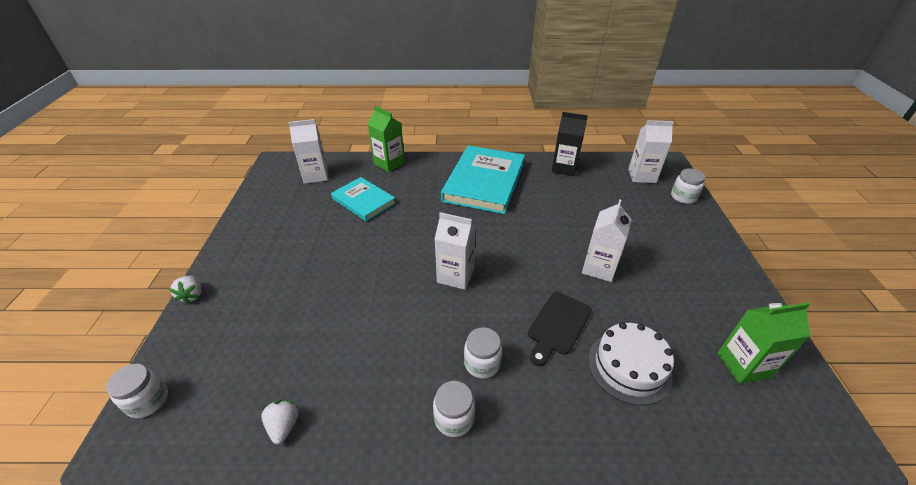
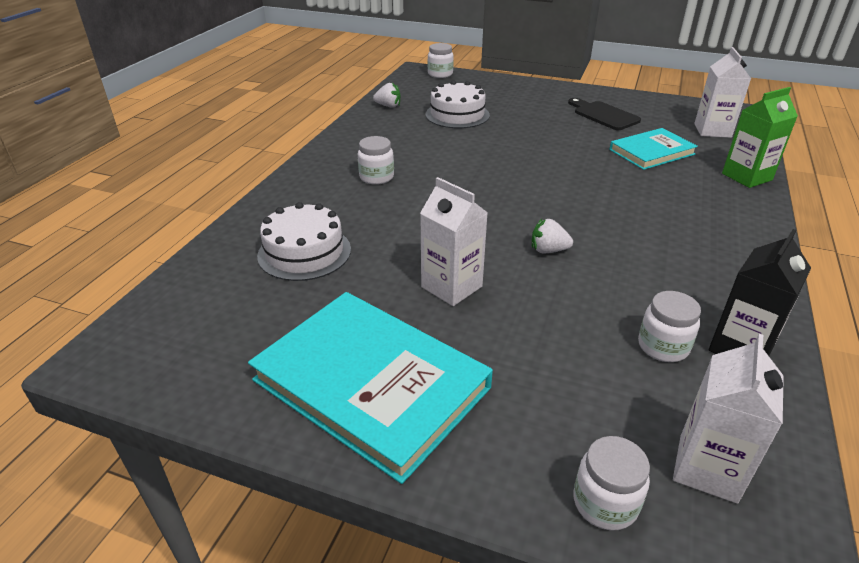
camera: 110 degrees right, 5 degrees down
white strawberry [169,276,202,304] -> white strawberry moved to [532,219,573,253]
white jar [433,381,475,437] -> white jar moved to [638,291,701,362]
white carton [435,212,476,290] -> none
turquoise book [441,145,525,214] -> turquoise book moved to [248,292,493,484]
black cutting board [528,292,592,366] -> black cutting board moved to [568,98,641,130]
green carton [718,303,811,384] -> none
none -> white cake [426,80,490,128]

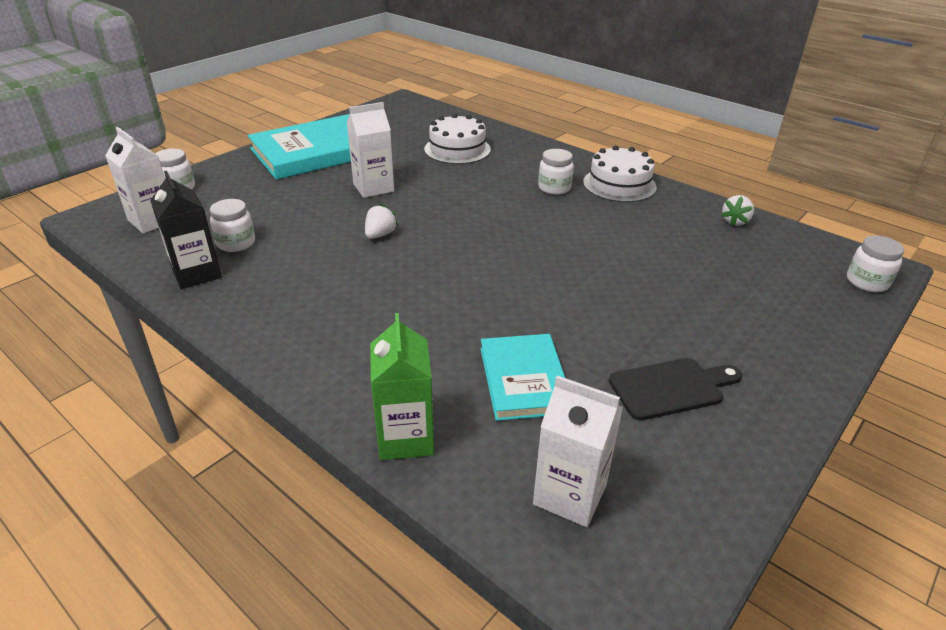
camera: 110 degrees right, 0 degrees up
white cake [426,80,490,128] -> white cake moved to [583,145,657,202]

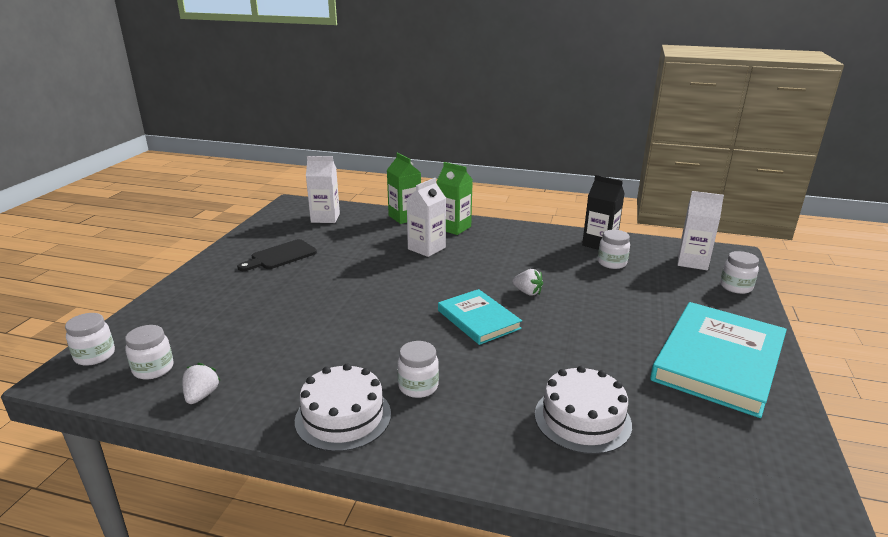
camera: 155 degrees right, 10 degrees down
white carton [347,102,394,198] -> white carton moved to [407,178,446,257]
white strawberry [365,204,398,239] -> white strawberry turned 60 degrees counterclockwise [512,269,543,296]
turquoise book [480,334,565,421] -> turquoise book moved to [438,289,522,345]
none -> white jar [125,325,174,379]
none -> green carton [436,162,473,235]

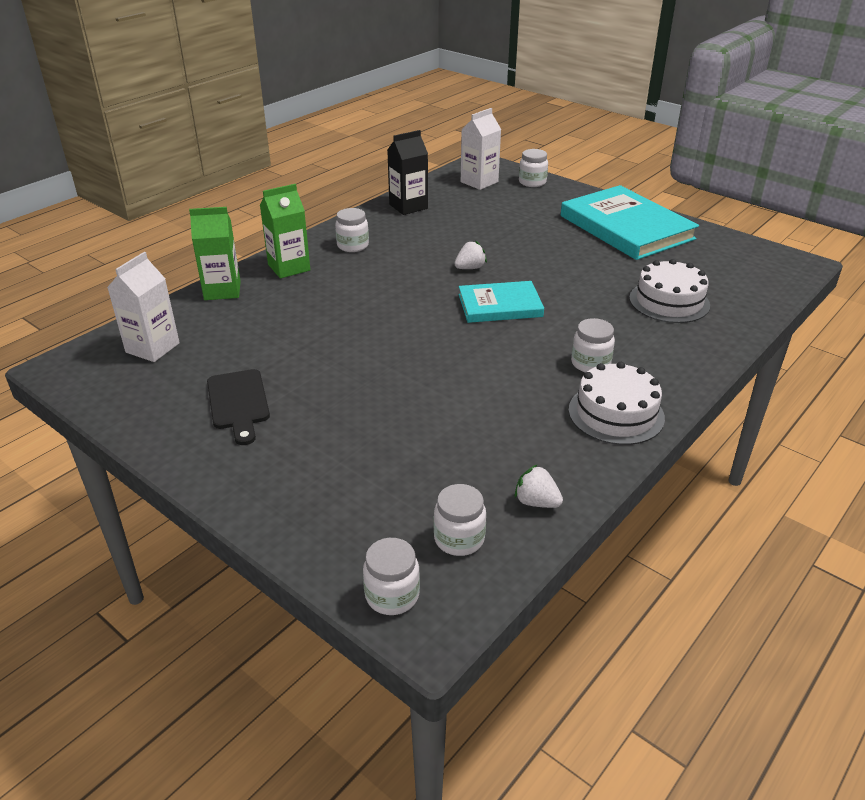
camera: 65 degrees left, 10 degrees up
white carton [407,178,446,257] -> none
white jar [598,230,630,269] -> white jar moved to [335,208,369,252]

